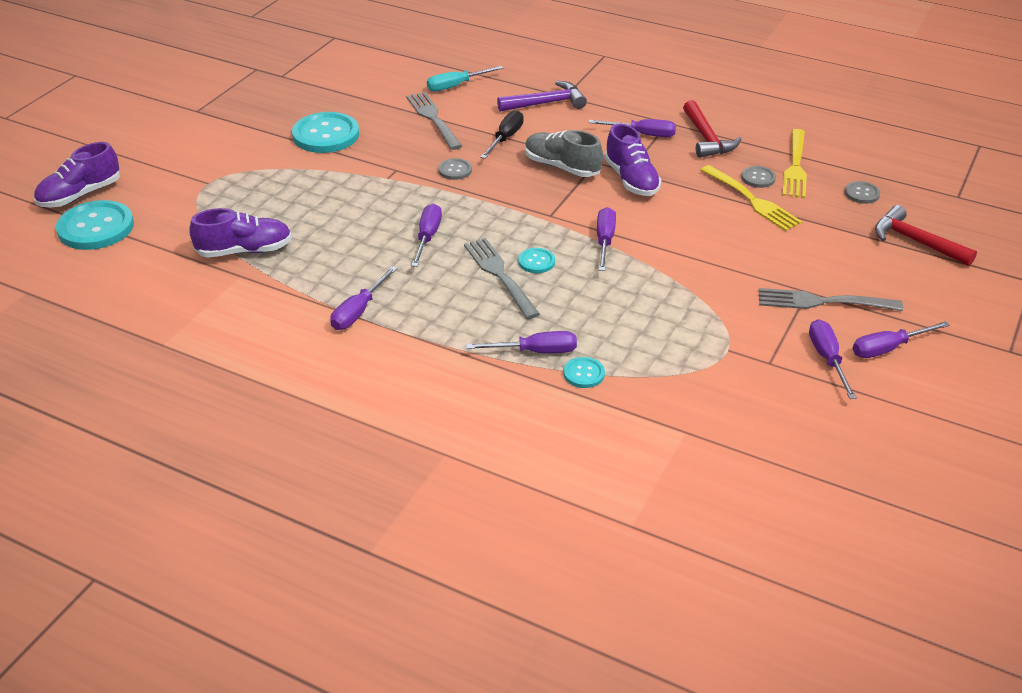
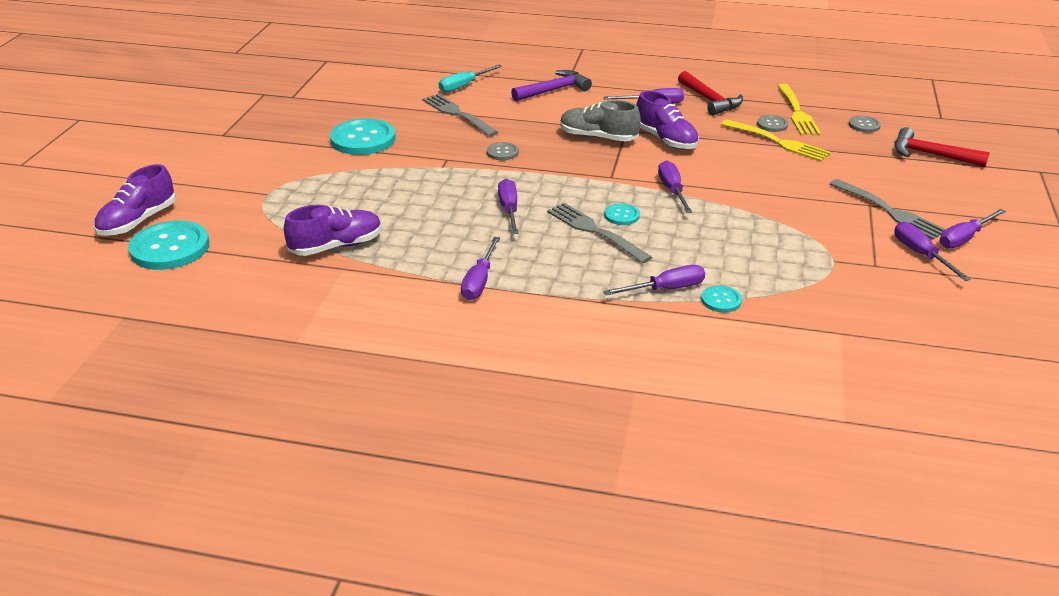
camera: 15 degrees left, 5 degrees down
black screwdriver [480,110,524,159] -> none
grey fork [759,288,903,311] -> grey fork turned 120 degrees counterclockwise [830,179,946,240]

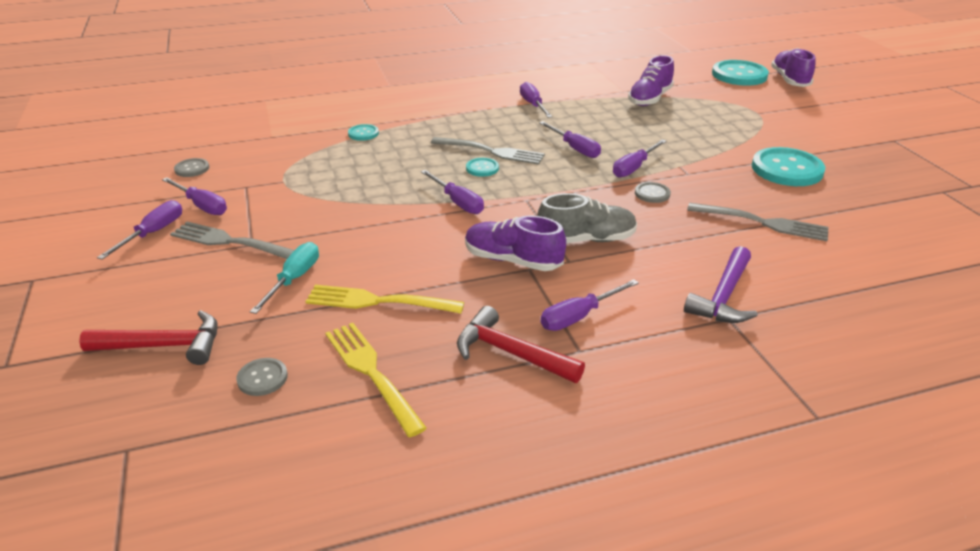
camera: 150 degrees right, 0 degrees up
turquoise screwdriver [439,65,502,93] -> turquoise screwdriver moved to [250,242,319,314]
purple screwdriver [603,265,705,295] -> purple screwdriver moved to [613,139,667,178]
grey button [757,115,788,132] -> grey button moved to [174,158,209,177]

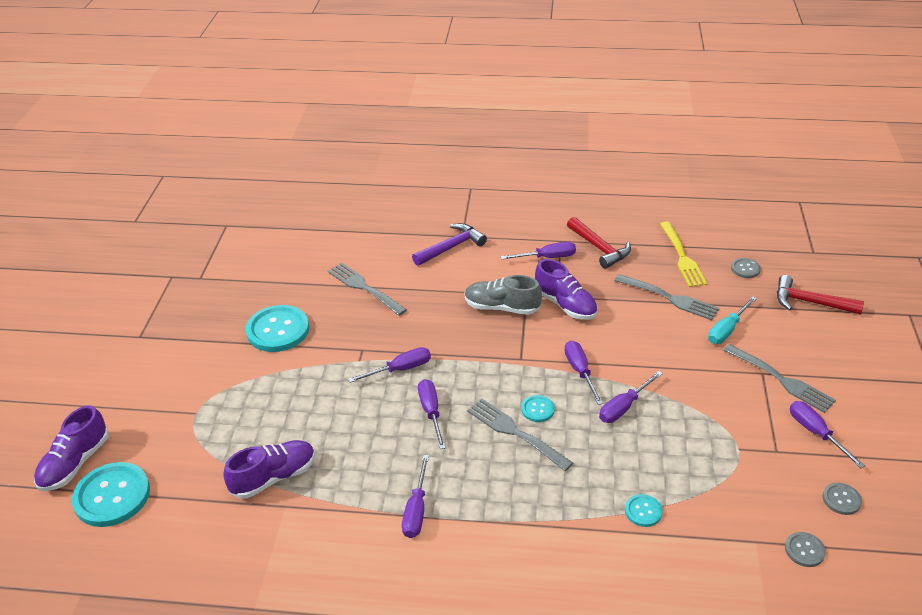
camera: 155 degrees left, 5 degrees up
purple screwdriver [97,200,182,259] -> purple screwdriver moved to [599,371,663,423]
yellow fork [305,285,464,314] -> grey fork [614,274,719,320]
grey button [635,182,671,203] -> grey button moved to [785,532,826,567]

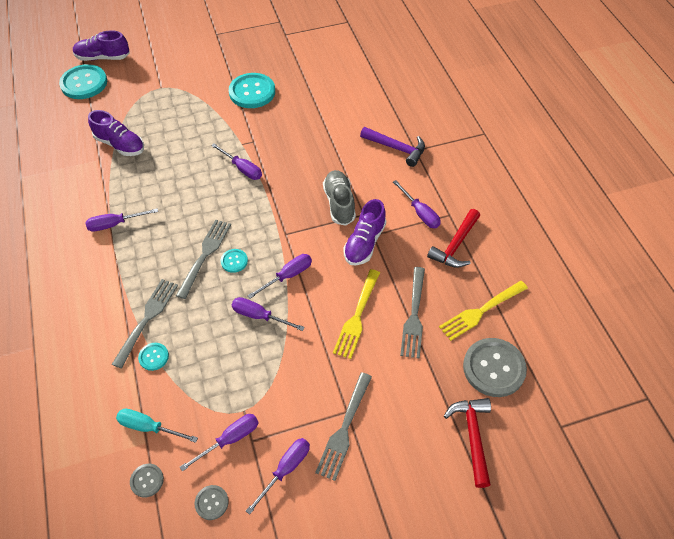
camera: 65 degrees right, 15 degrees up
grey fork [328,263,407,316] -> grey fork moved to [112,279,178,368]
purple screwdriver [418,379,445,449] -> purple screwdriver moved to [180,414,259,471]
turquoise screwdriver [708,296,757,344] -> turquoise screwdriver moved to [116,409,198,443]
grey button [731,258,761,278] -> grey button [463,338,527,397], size x2.07
none -> yellow fork [333,269,380,359]

